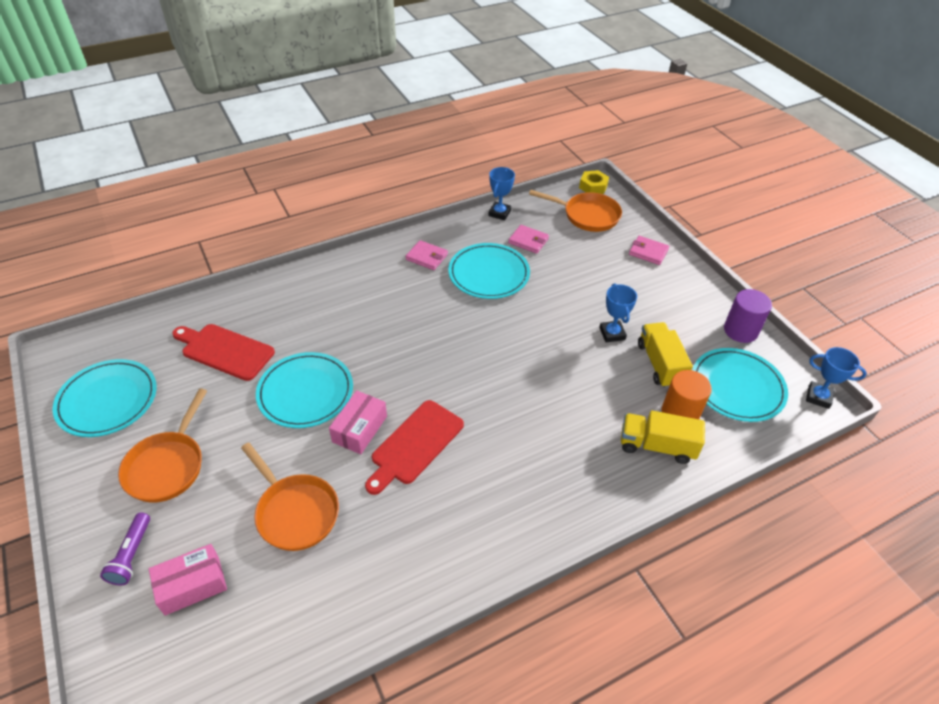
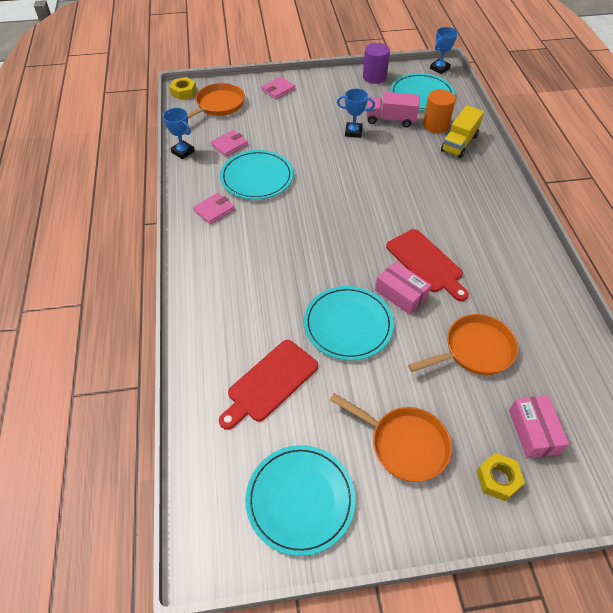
camera: 70 degrees left, 5 degrees up
purple flashlight [100,512,150,585] -> yellow nut [477,453,525,501]
yellow truck [638,322,693,388] -> pink truck [366,92,420,127]

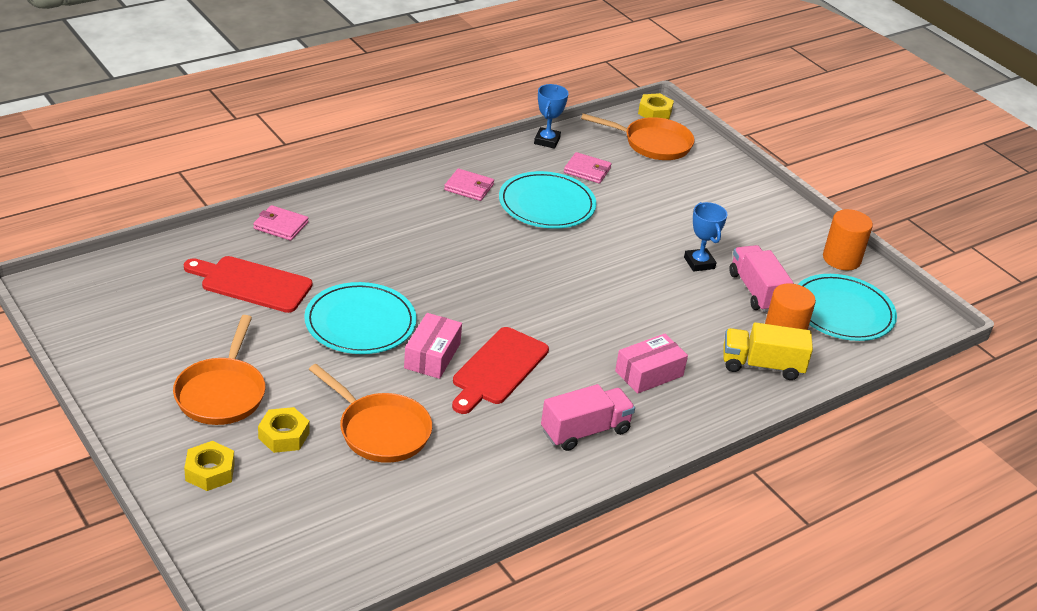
camera: 60 degrees right, 15 degrees down
turquoise plate [245,445,355,556] -> none
pink wallet [261,77,295,99] -> pink wallet moved to [253,205,308,241]
purple cylinder [363,43,390,84] -> orange cylinder [823,209,873,270]
blue trophy [430,27,458,74] -> none
pink box [509,395,569,459] -> pink box moved to [615,334,688,394]
none -> yellow nut [258,407,309,453]
none -> pink truck [541,384,635,451]

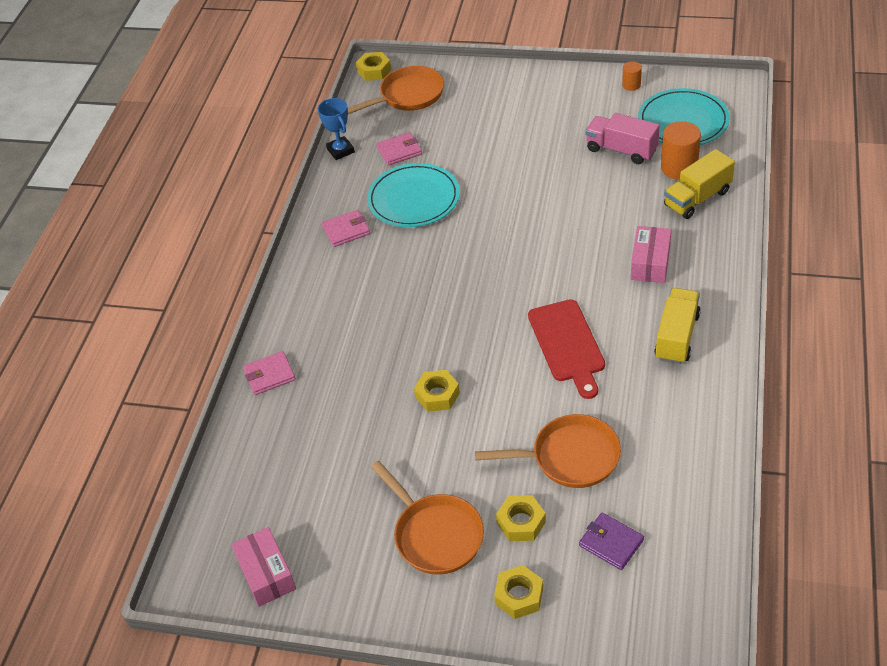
camera: 35 degrees left, 10 degrees up
red cutting board [184,256,313,313] -> none
turquoise plate [304,282,417,354] -> yellow nut [414,370,460,412]
pink box [404,313,462,379] -> pink box moved to [231,527,296,607]
pink truck [541,384,635,451] -> yellow truck [654,288,701,364]
blue trophy [684,202,728,272] -> none
orange cylinder [823,209,873,270] -> orange cylinder [622,61,642,91], size x0.54
none -> purple wallet [579,512,644,570]

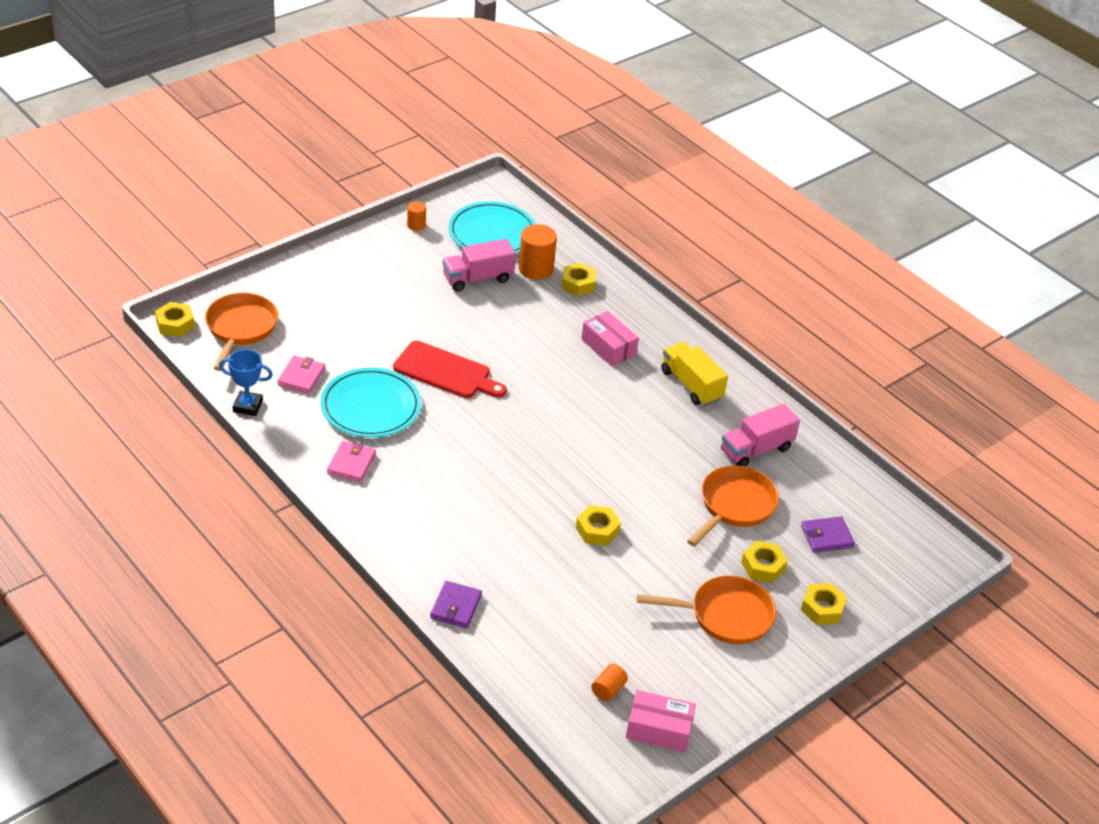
camera: 60 degrees left, 5 degrees down
pink wallet [243,351,296,395] -> purple wallet [430,581,482,628]
red cutting board [528,299,605,399] -> red cutting board moved to [393,341,507,398]
yellow truck [664,149,735,219] -> yellow nut [562,263,596,296]
none -> orange cylinder [591,664,628,701]
none -> pink truck [721,404,800,467]

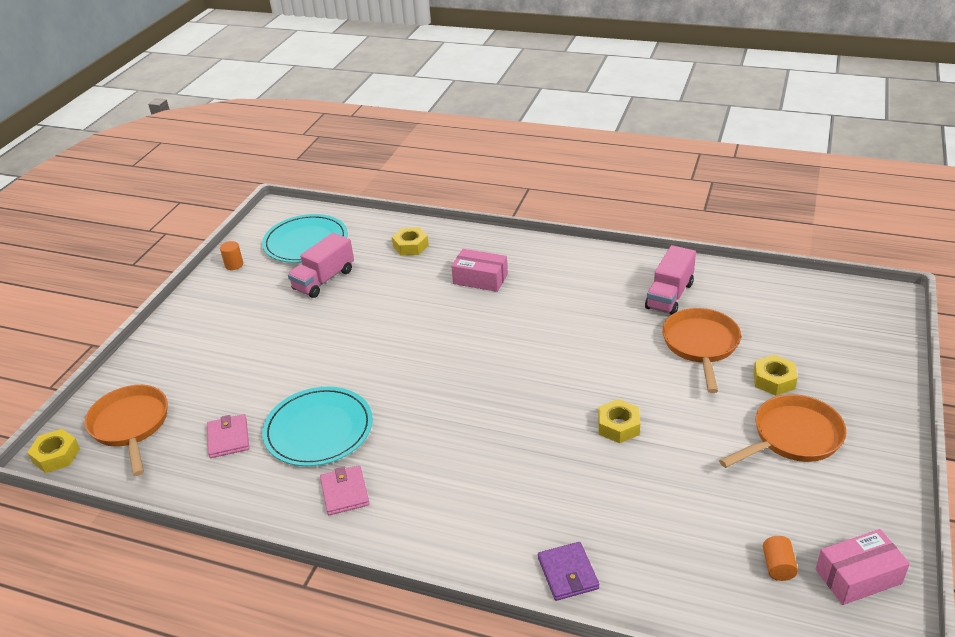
camera: 25 degrees left, 5 degrees down
blue trophy [219,349,273,416] -> none
red cutting board [393,341,507,398] -> none
orange cylinder [519,224,557,280] -> none
yellow truck [661,342,728,406] -> none
purple wallet [801,516,855,553] -> none
yellow nut [801,583,847,625] -> none

